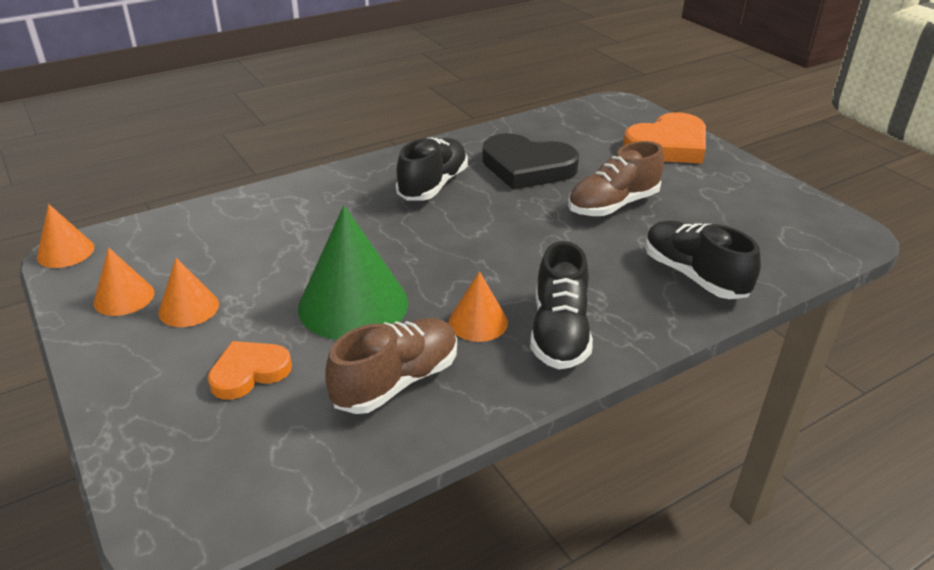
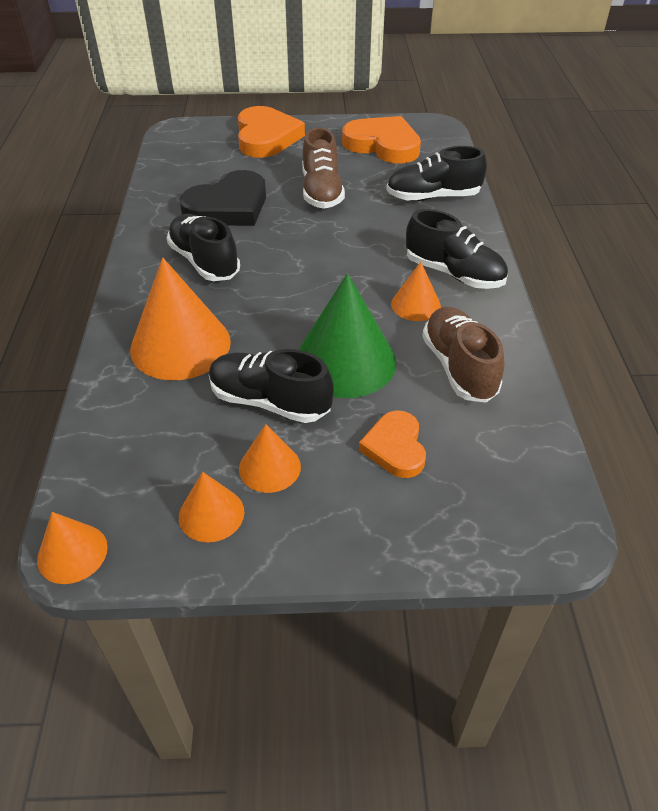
camera: 60 degrees left, 10 degrees up
none -> orange cone [130,258,231,380]
none -> black shoe [209,349,334,423]
none -> orange heart [342,116,421,164]

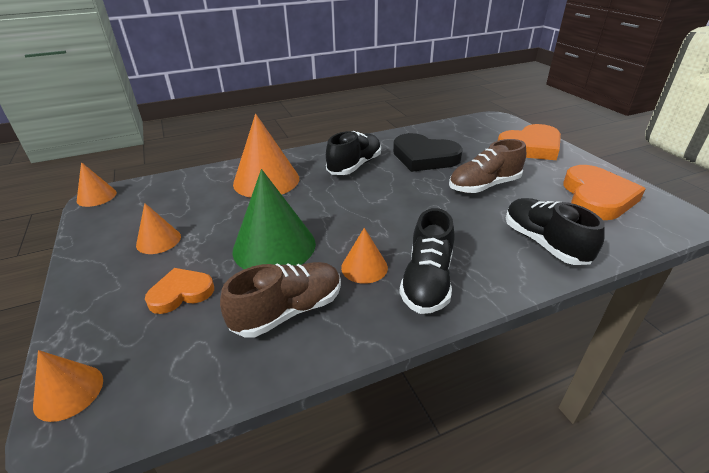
camera: 70 degrees right, 10 degrees down
orange cone [179,472,244,542] -> orange cone moved to [33,350,103,422]
black shoe [209,349,334,423] -> none

